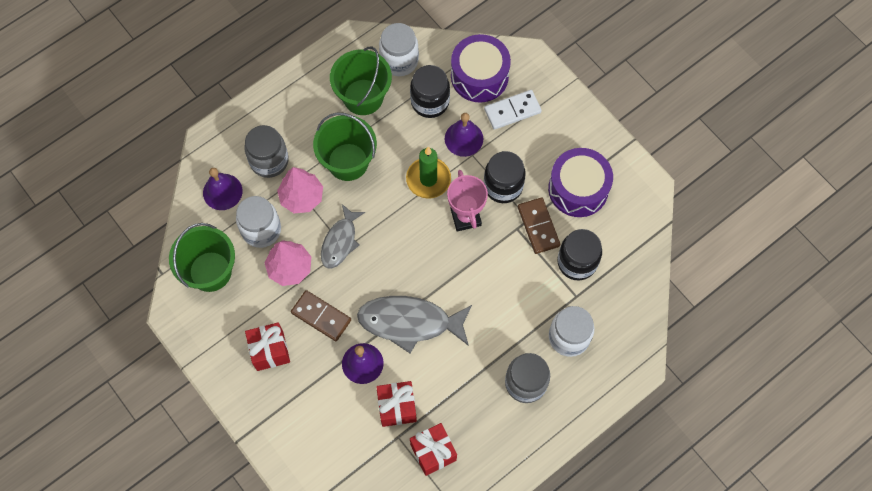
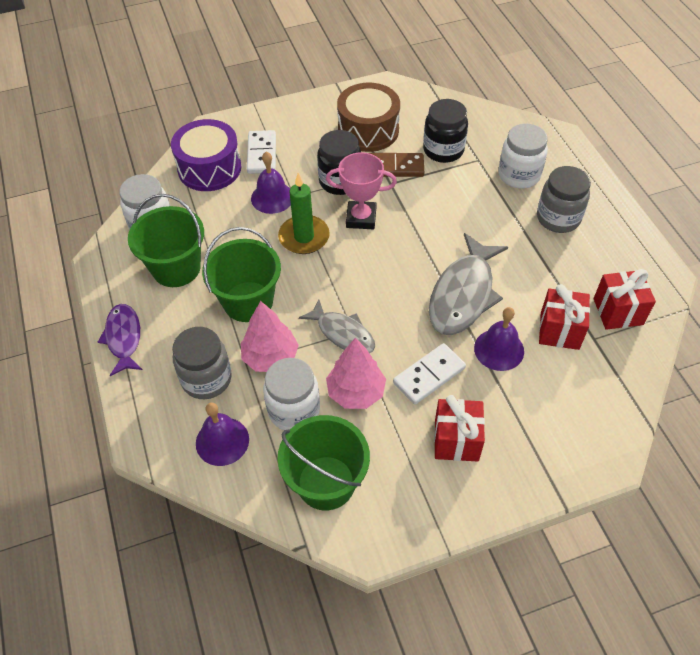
camera: 70 degrees left, 15 degrees down
brown domino [291,290,351,341] -> white domino [393,343,466,405]
black jar [410,65,450,118] -> none
purple drum [548,148,613,217] -> brown drum [337,83,400,152]
none -> purple fish [98,304,143,376]

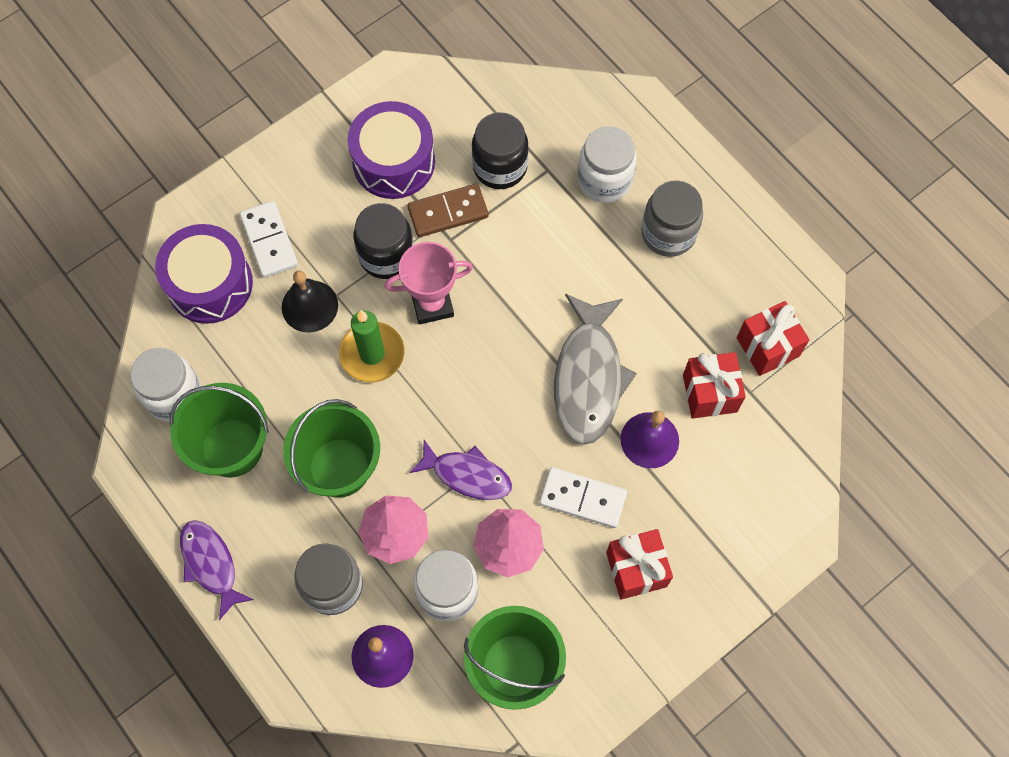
camera: 20 degrees left, 15 degrees up
purple bell [251,151,291,214] -> black bell [282,271,338,333]
grey fish [299,299,375,353] -> purple fish [410,440,512,500]
brown drum [337,83,400,152] -> purple drum [348,101,435,199]
white domino [393,343,466,405] -> white domino turned 75 degrees clockwise [539,467,627,528]

